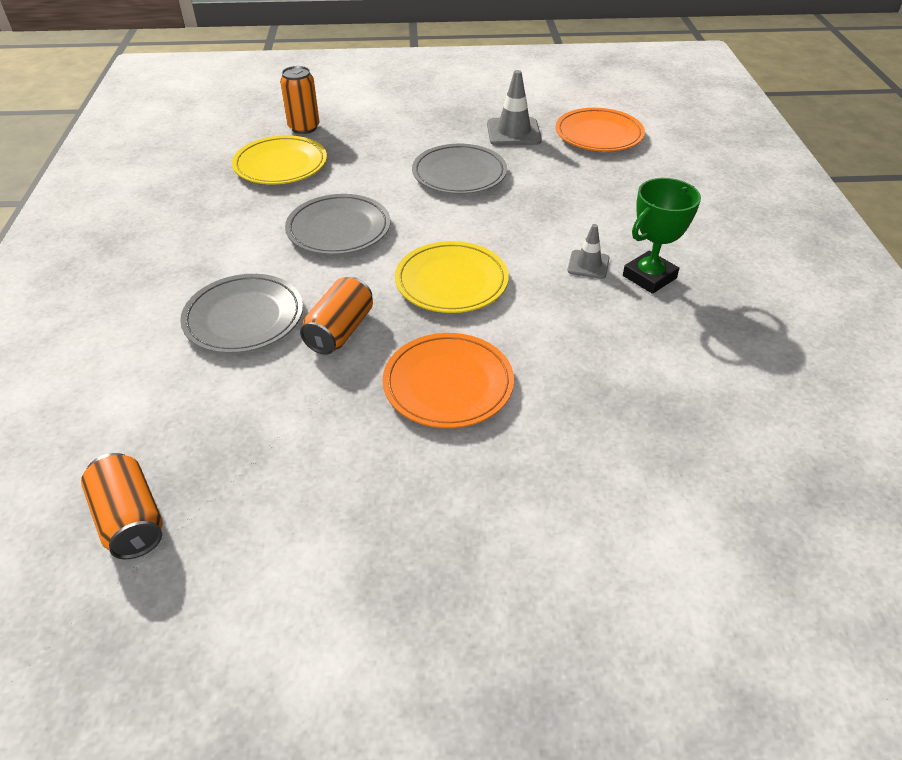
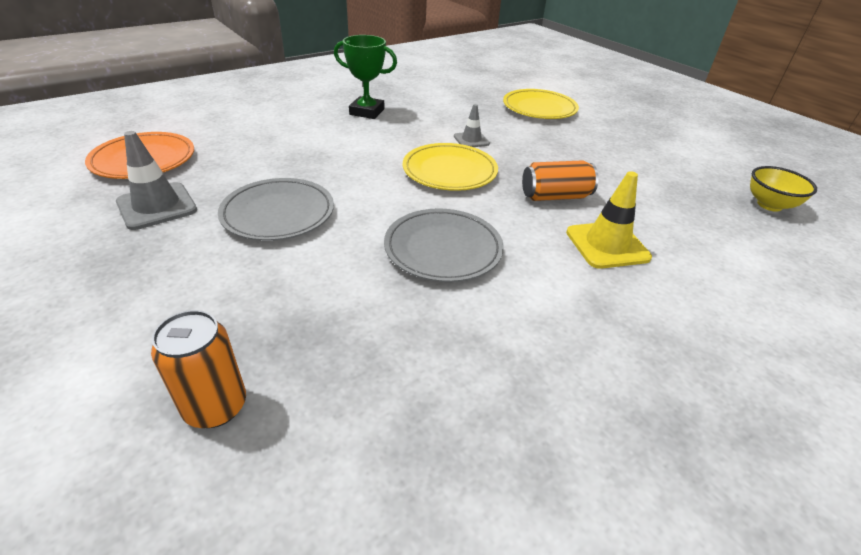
camera: 125 degrees left, 5 degrees down
orange can [81,453,163,559] -> yellow bowl [750,166,817,212]
grey plate [180,274,303,353] -> yellow traffic cone [566,171,652,269]
yellow plate [232,135,327,184] -> yellow plate moved to [503,89,579,119]
orange plate [382,333,514,428] -> none
grey traffic cone [567,224,609,279] -> grey traffic cone moved to [454,104,490,147]

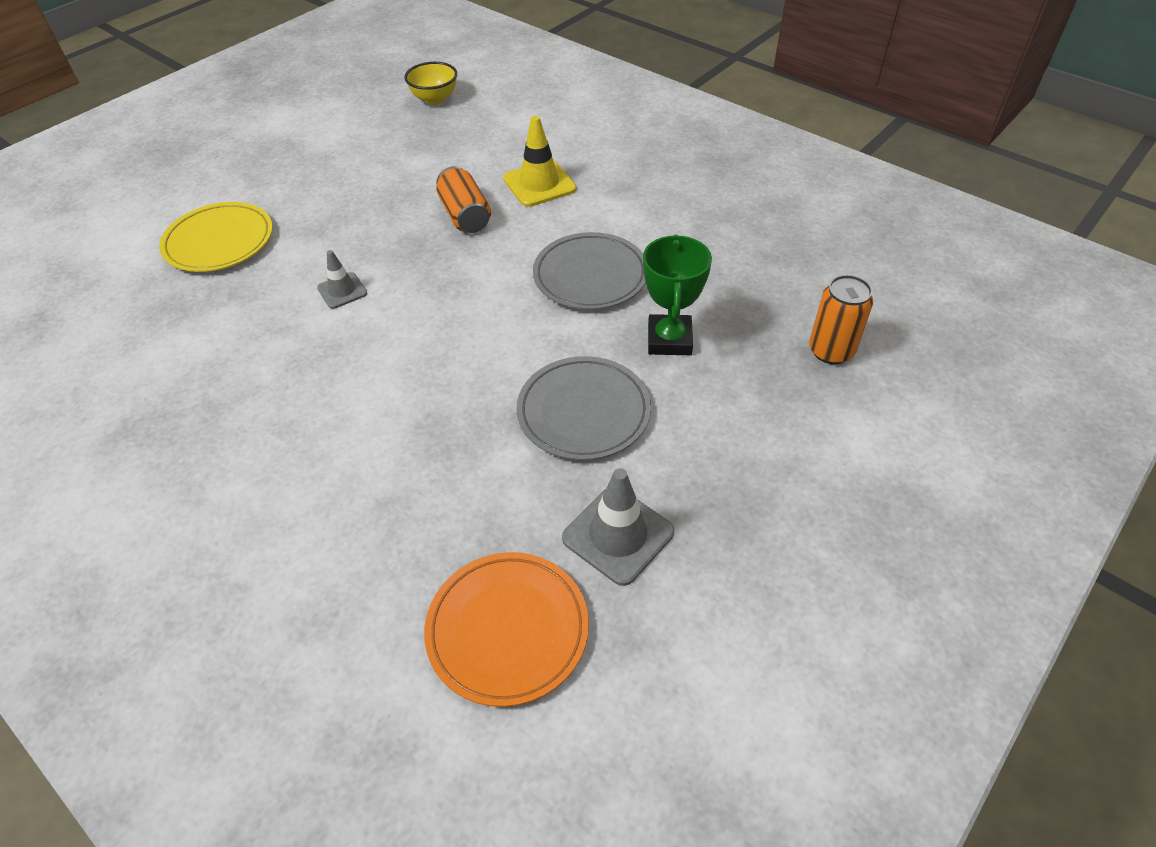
camera: 100 degrees left, 10 degrees up
green trophy [334,35,397,119] -> green trophy moved to [643,234,712,355]
yellow plate [403,143,498,191] -> none

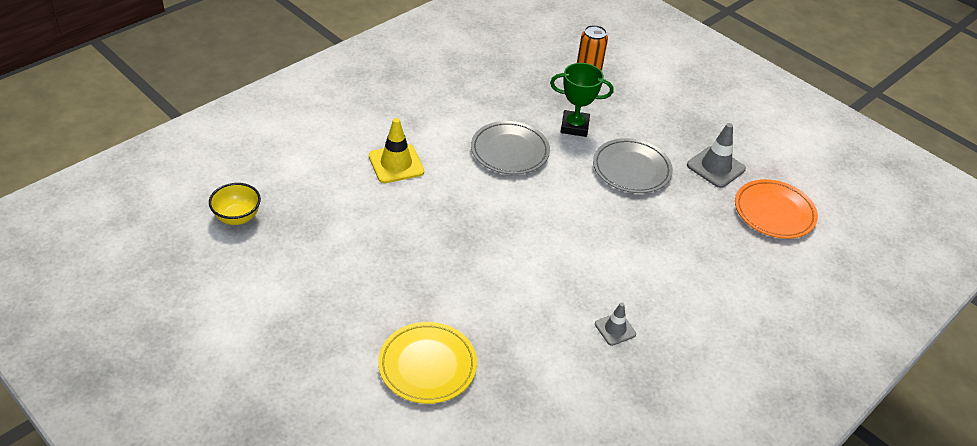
camera: 90 degrees left, 5 degrees down
grey traffic cone [317,250,367,309] -> grey traffic cone moved to [595,302,636,346]
orange can [436,166,491,233] -> none

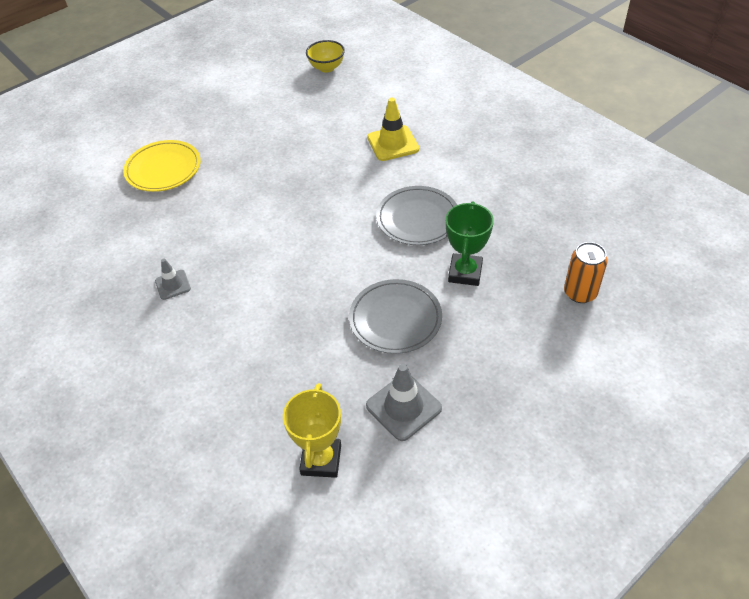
camera: 100 degrees right, 5 degrees up
orange plate [735,179,818,239] -> yellow trophy [283,383,341,478]

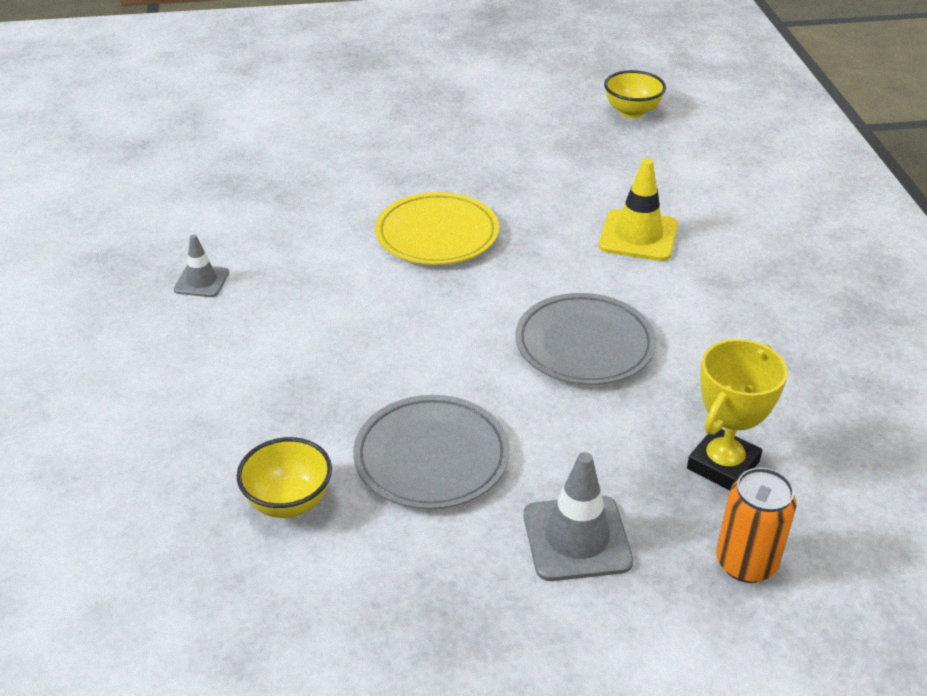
camera: 30 degrees right, 10 degrees down
yellow plate [123,140,201,192] -> yellow plate moved to [375,192,499,265]
yellow trophy [283,383,341,478] -> yellow trophy moved to [687,339,788,490]
grey traffic cone [366,364,442,441] -> grey traffic cone moved to [523,452,634,581]
green trophy [446,201,494,286] -> none
none -> yellow bowl [237,437,332,518]

